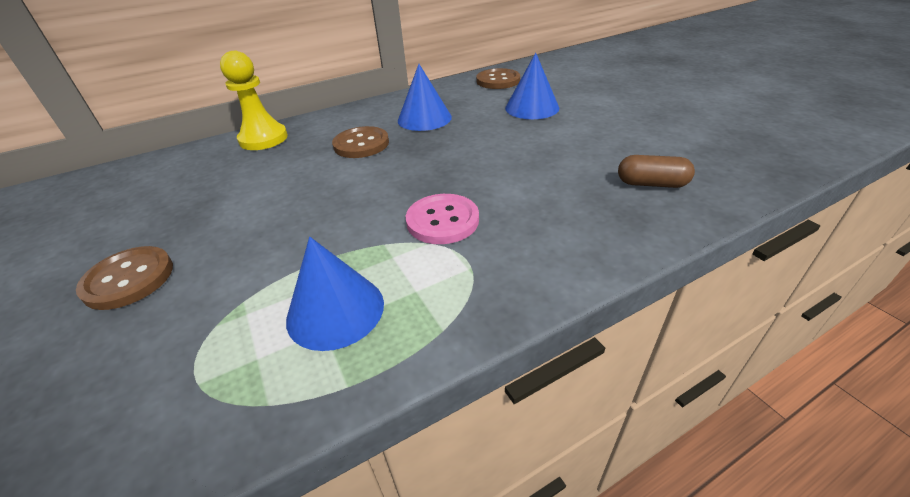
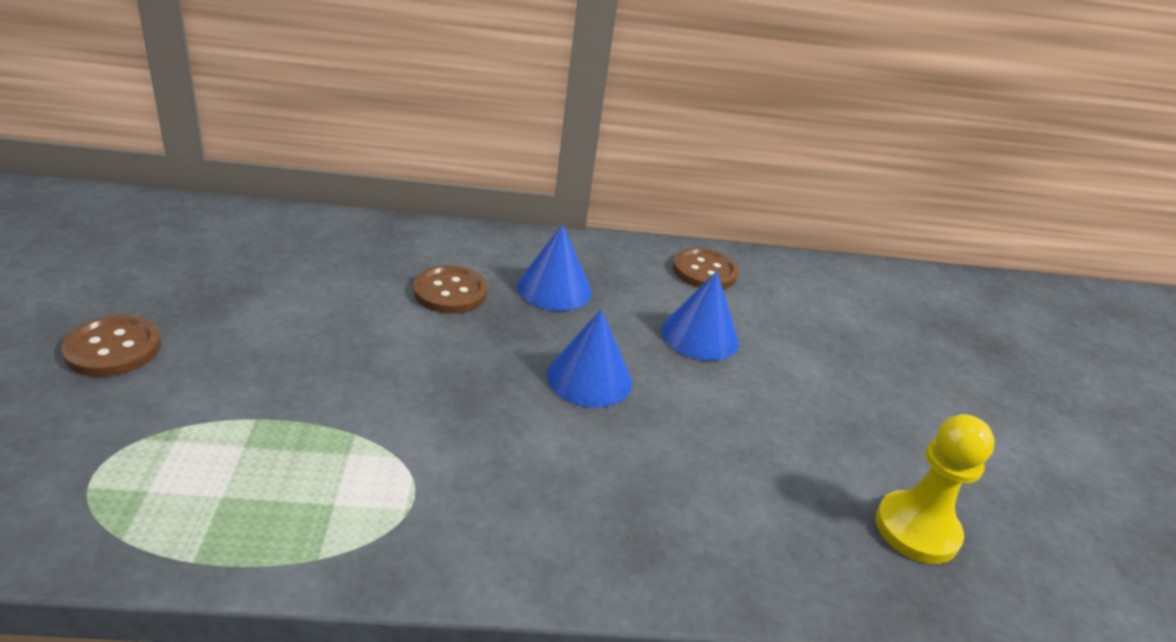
camera: 20 degrees right, 5 degrees down
yellow pawn [220,51,288,150] -> yellow pawn moved to [876,414,995,564]
blue cone [286,237,384,351] -> blue cone moved to [547,309,632,408]
pink button [406,194,479,244] -> none
brown capsule [618,155,695,188] -> none

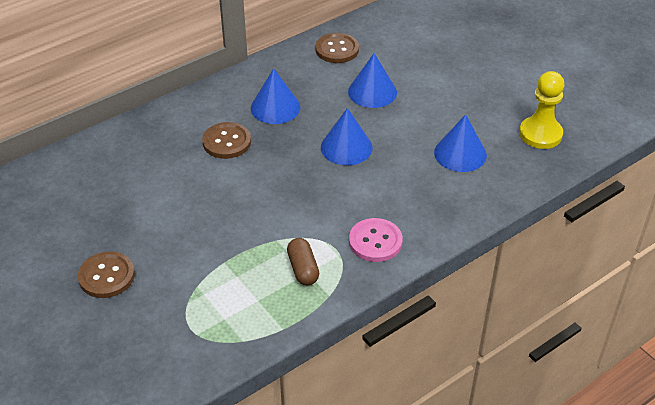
camera: 30 degrees left, 10 degrees up
none -> brown capsule [287,238,319,285]
none -> pink button [349,218,403,262]
none -> blue cone [434,114,487,172]

